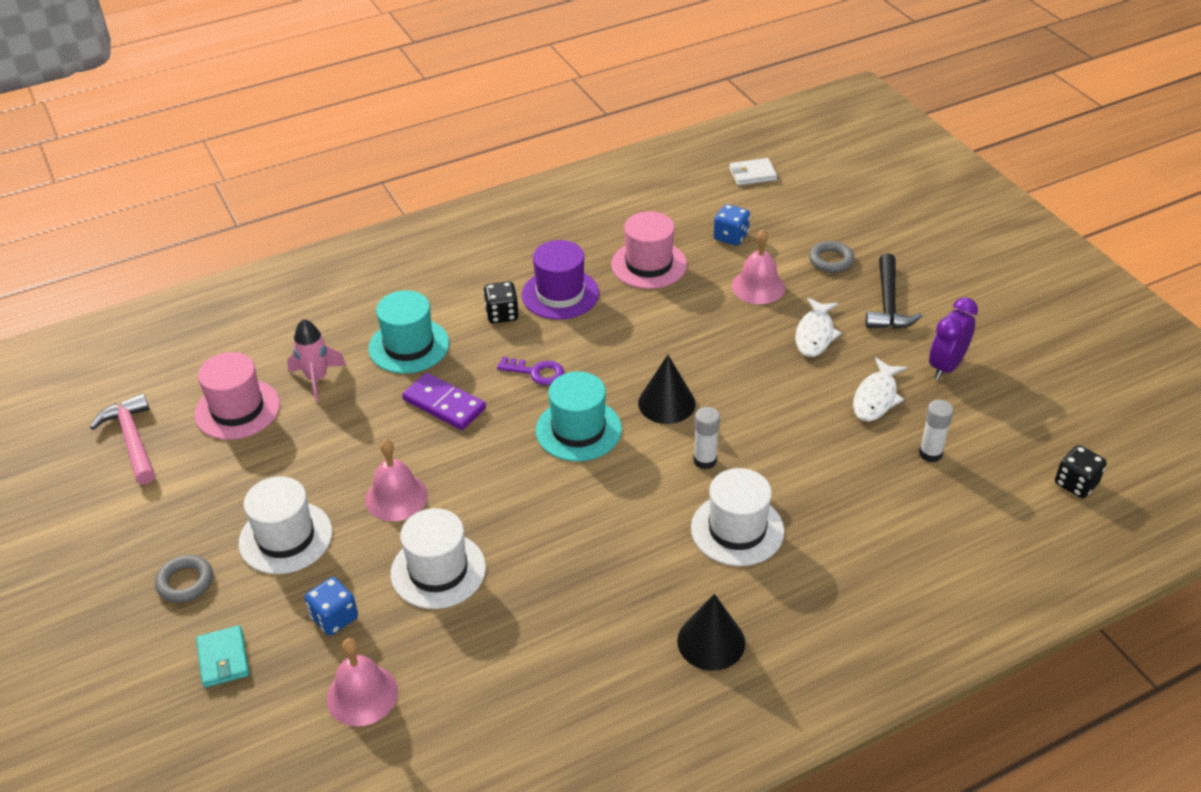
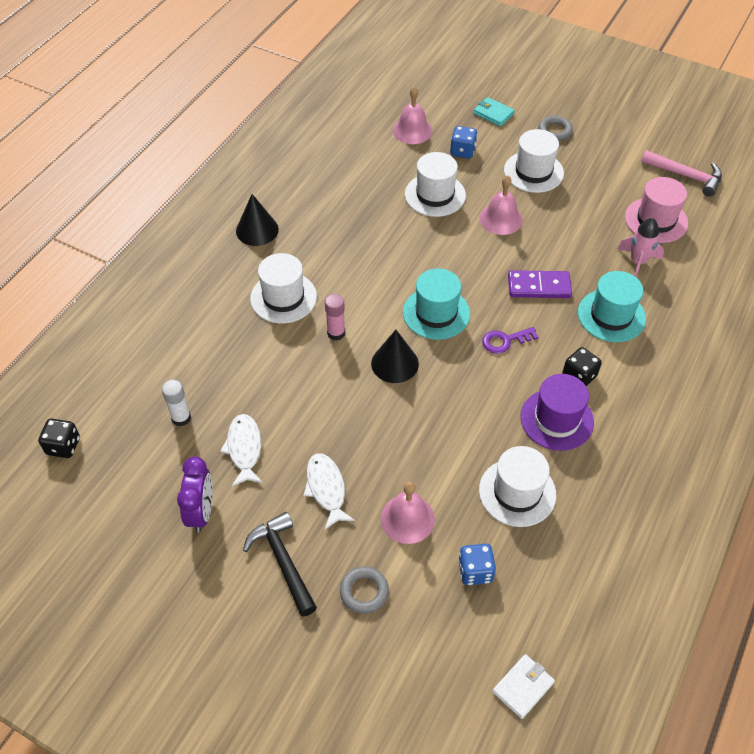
camera: 145 degrees right, 10 degrees up
pink hat [611,211,687,289] -> white hat [479,446,556,527]
white glue stick [693,407,720,469] -> pink glue stick [325,294,345,341]

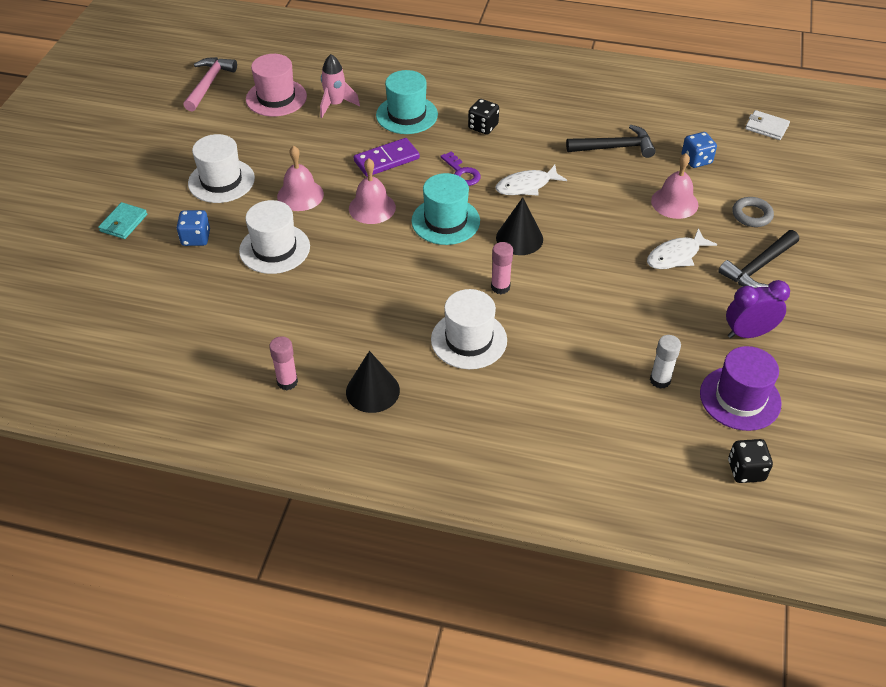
camera: 105 degrees left, 5 degrees down
white fish [220,414,263,487] -> white fish moved to [495,165,567,195]
pink bell [393,86,432,144] -> pink bell moved to [349,158,396,224]
white hat [479,446,556,527] -> black hammer [566,125,656,158]
purple domino [508,270,572,298] -> purple domino turned 75 degrees clockwise [354,138,420,177]
purple hat [520,374,594,451] -> purple hat moved to [700,346,782,431]
grey ring [538,116,573,141] -> none
none -> pink glue stick [269,336,298,390]

